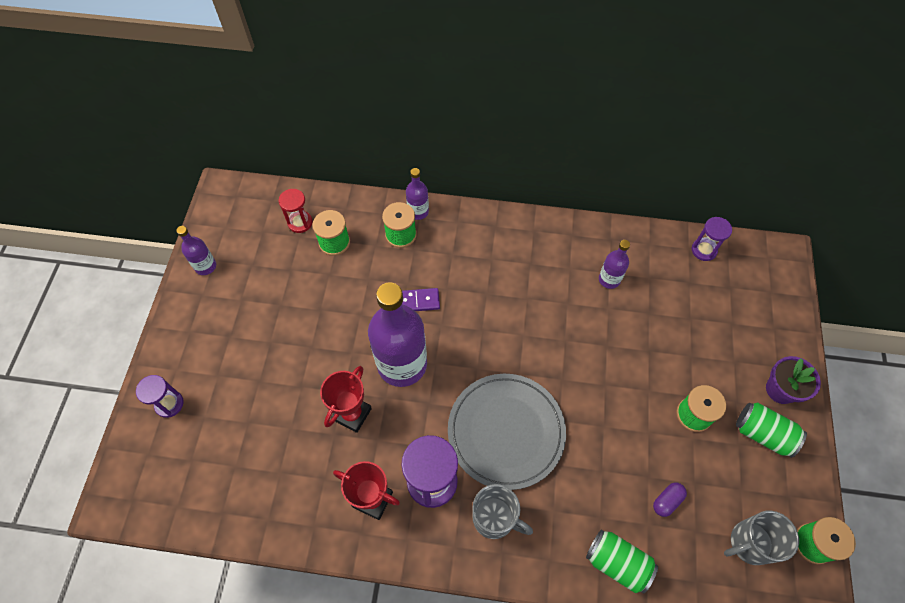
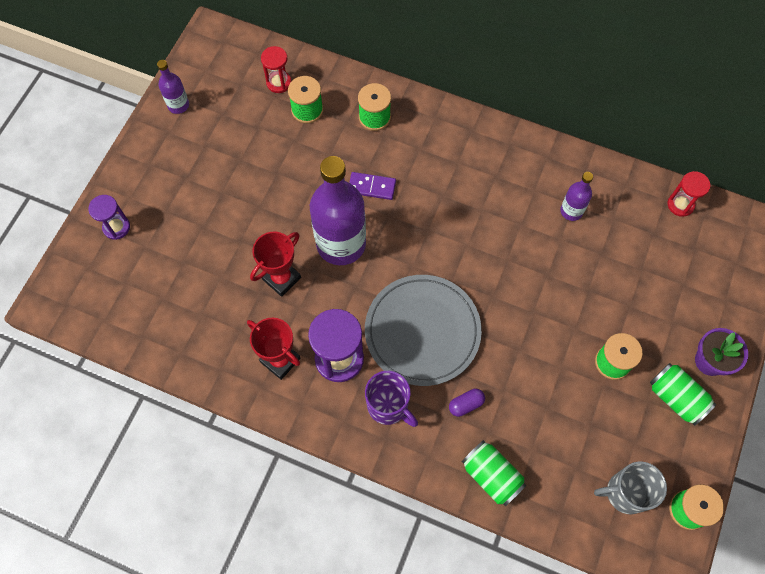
camera: 15 degrees right, 5 degrees up
purple bottle [406,168,429,220] -> none
grey mug [472,484,533,539] -> purple mug [365,371,418,427]
purple capsule [653,482,687,517] -> purple capsule moved to [449,389,485,417]
purple hourglass [692,217,732,261] -> red hourglass [668,171,710,217]

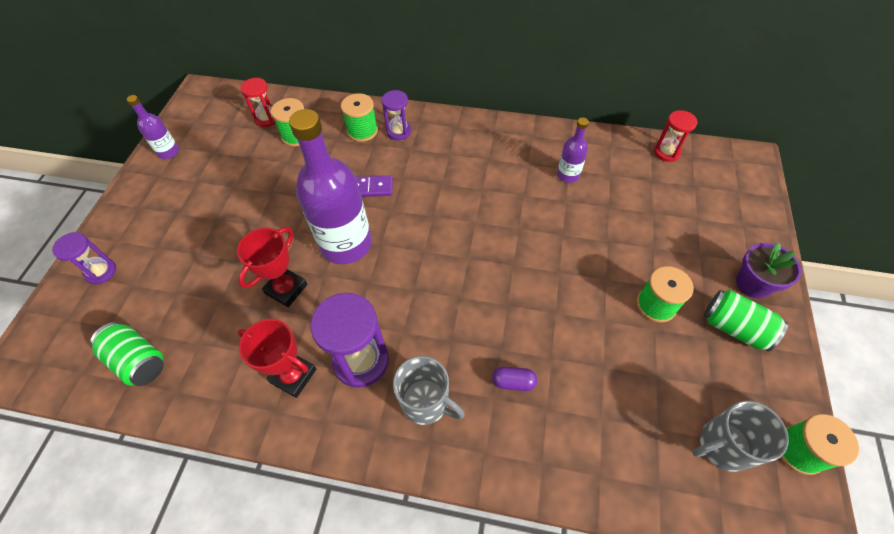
camera: 10 degrees left, 10 degrees down
grey plate [365,275,482,386] -> none
purple mug [365,371,418,427] -> grey mug [393,356,465,425]
purple capsule [449,389,485,417] -> purple capsule turned 45 degrees clockwise [492,366,537,391]
green can [462,440,526,506] -> green can moved to [90,322,164,386]
none -> purple hourglass [381,90,411,140]

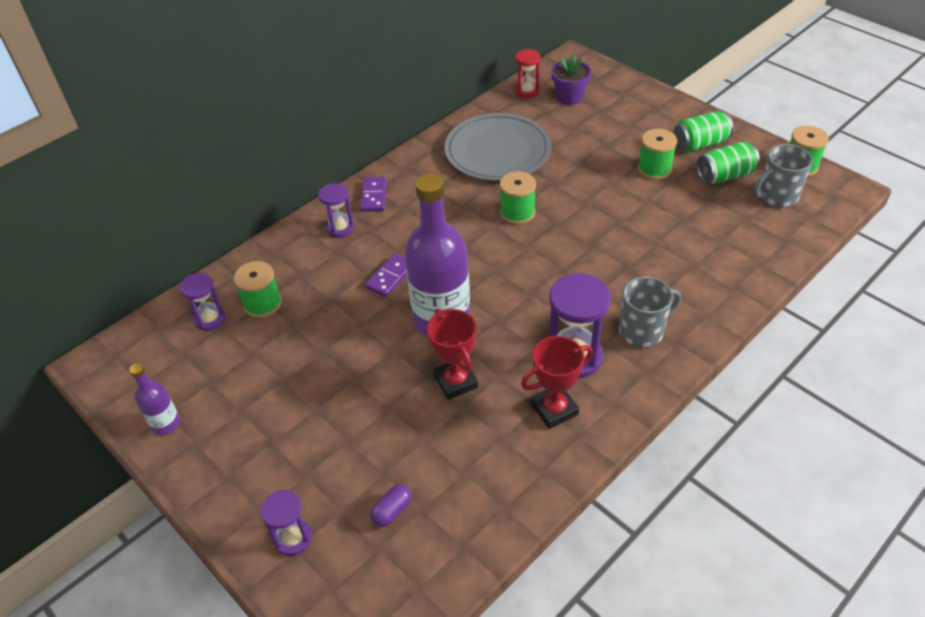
camera: 55 degrees left, 10 degrees down
green can [90,322,164,386] -> green can moved to [697,141,760,184]
red hourglass [240,78,275,127] -> purple hourglass [180,273,226,331]
green spool [341,93,378,142] -> green spool moved to [500,171,536,224]
purple capsule [492,366,537,391] -> purple capsule moved to [370,484,412,527]
purple bottle [557,117,589,183] -> grey plate [444,113,552,181]
grey mug [693,401,789,472] -> grey mug turned 45 degrees clockwise [754,144,813,207]
purple flower pot [736,243,801,299] -> purple flower pot moved to [551,55,592,105]
none -> purple domino [360,177,387,212]

